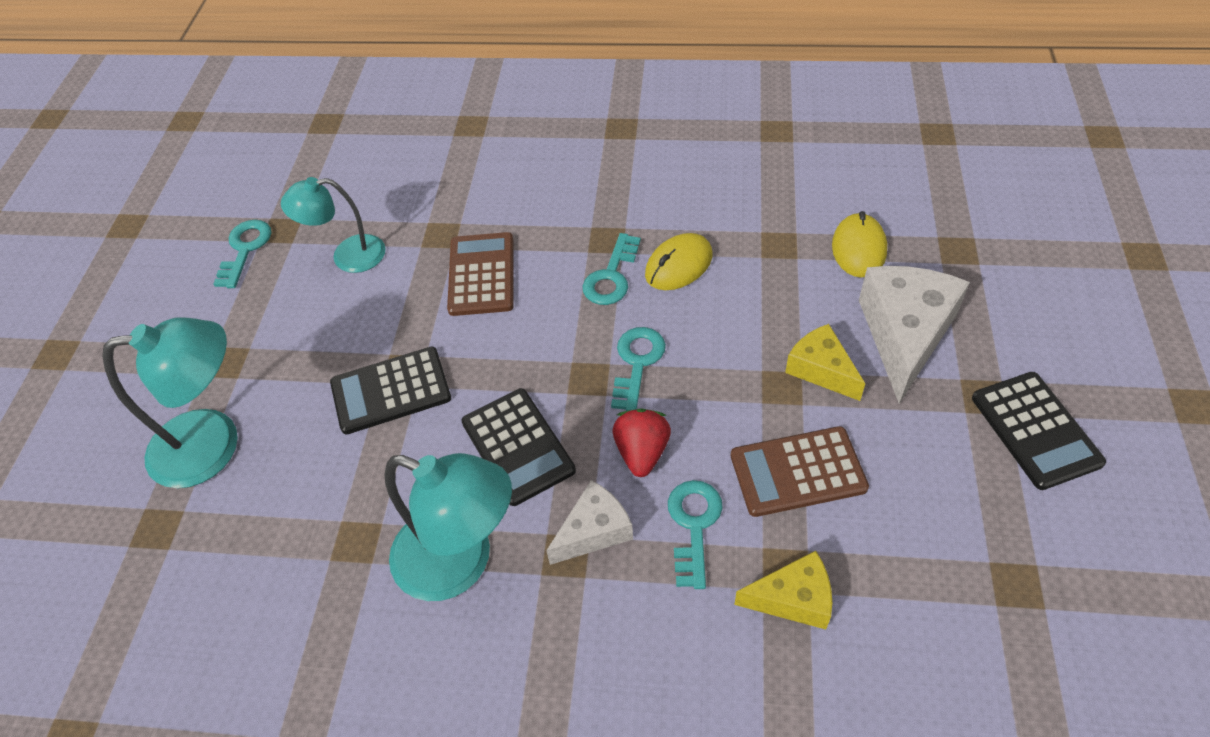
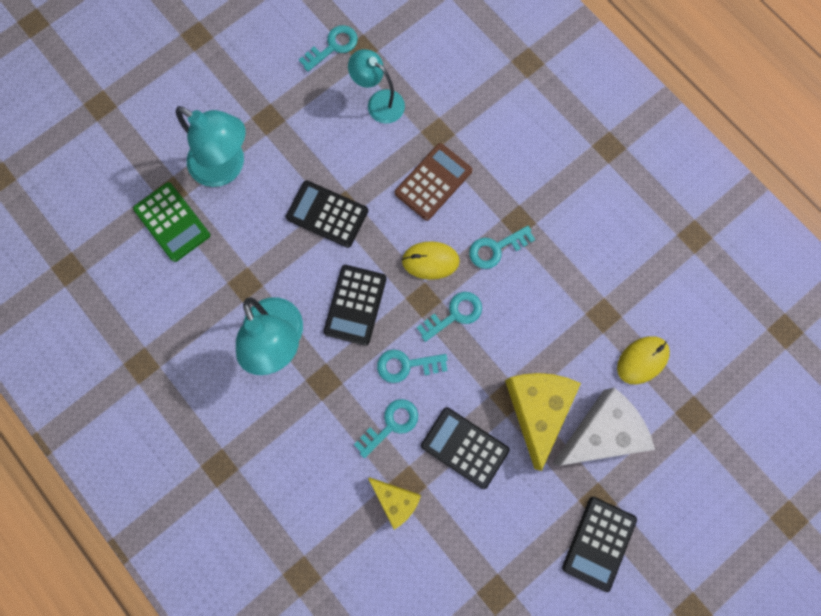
camera: 40 degrees right, 25 degrees up
white cheese [546,480,633,565] -> none
red strawberry [613,408,671,477] -> turquoise key [377,350,448,383]
yellow mouse [645,233,712,290] -> yellow mouse moved to [402,241,460,280]
brown calculator [731,426,869,517] -> black calculator [421,407,509,489]
yellow cheese [785,324,865,401] -> yellow cheese [505,373,581,471], size x1.72
none -> green calculator [133,182,210,262]

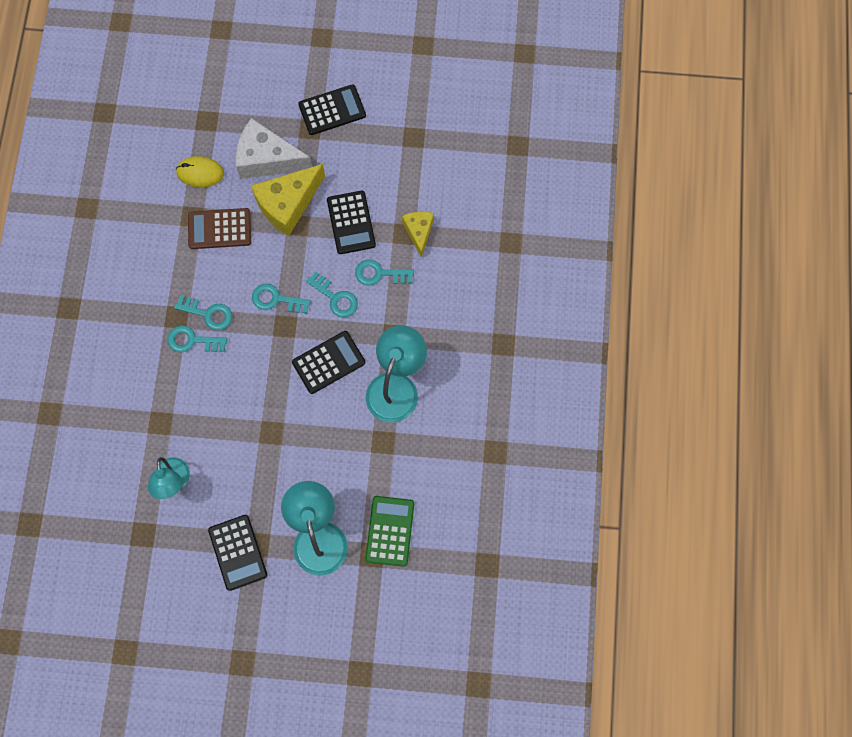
camera: 135 degrees left, 5 degrees down
black calculator [286,180,368,248] -> black calculator moved to [208,515,268,591]
turquoise key [299,25,358,72] -> turquoise key moved to [167,325,227,352]
brown calculator [395,143,472,221] -> brown calculator moved to [188,208,251,249]
yellow mouse [402,241,460,280] -> none

